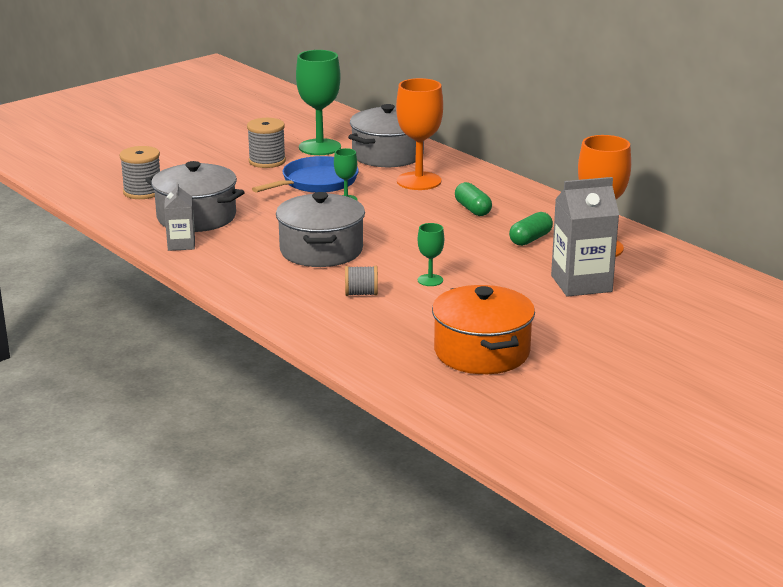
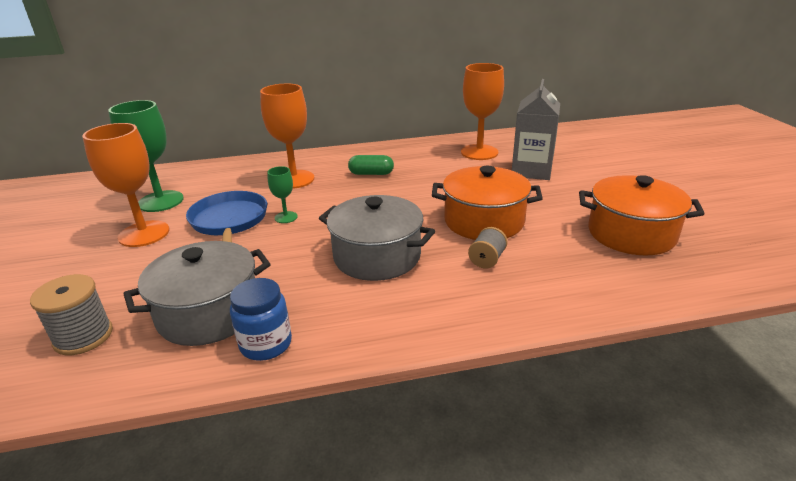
camera: 60 degrees left, 5 degrees up
grey carton [164,182,195,251] -> blue jar [230,278,292,361]
grey spool [247,118,286,168] -> orange goblet [82,123,169,247]
grey pot [348,104,424,167] -> none
green goblet [418,223,444,286] -> orange pot [432,166,543,240]
green capsule [509,212,553,246] -> none

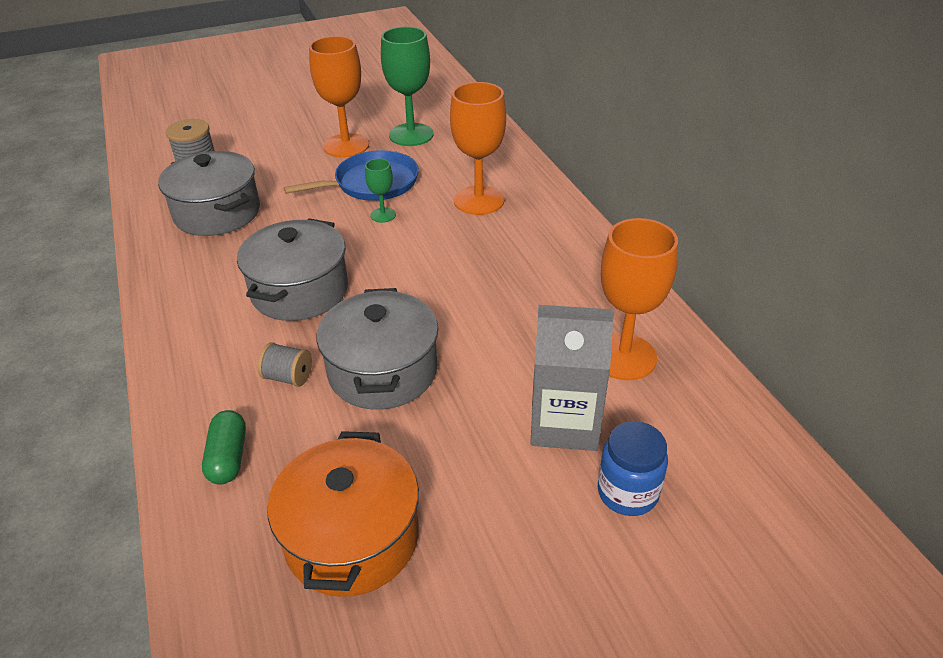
camera: 80 degrees right, 10 degrees up
blue jar [230,278,292,361] -> blue jar moved to [597,421,668,516]
green capsule [348,155,394,175] -> green capsule moved to [202,410,246,484]
orange pot [432,166,543,240] -> grey pot [317,288,438,410]

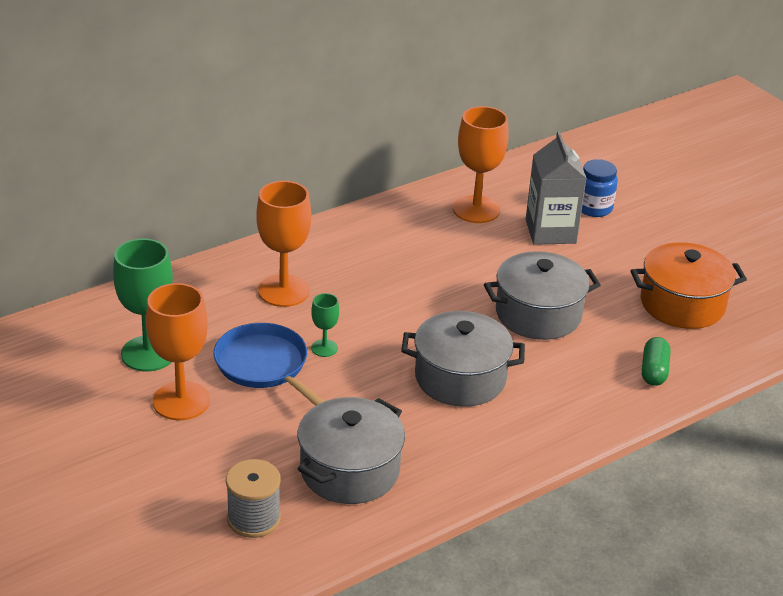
camera: 105 degrees left, 5 degrees down
green capsule [202,410,246,484] -> green capsule turned 60 degrees counterclockwise [642,337,671,386]
grey spool [258,342,312,387] -> none

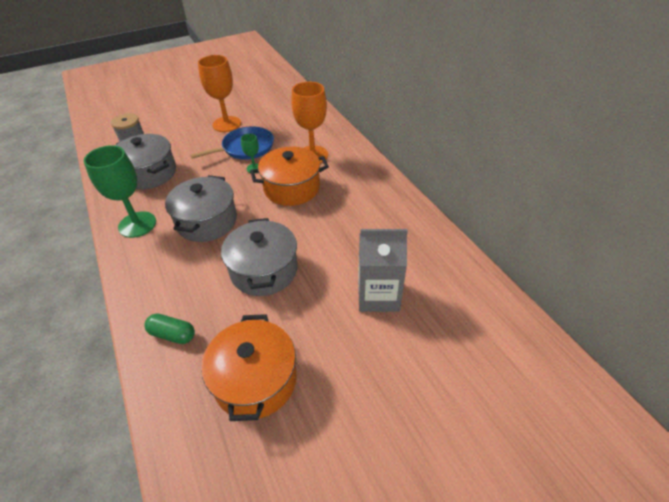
camera: 100 degrees right, 10 degrees up
green goblet [113,238,173,371] -> green goblet moved to [84,145,156,238]
orange goblet [453,106,509,223] -> none
blue jar [582,159,618,217] -> none
none -> orange pot [250,147,329,206]

